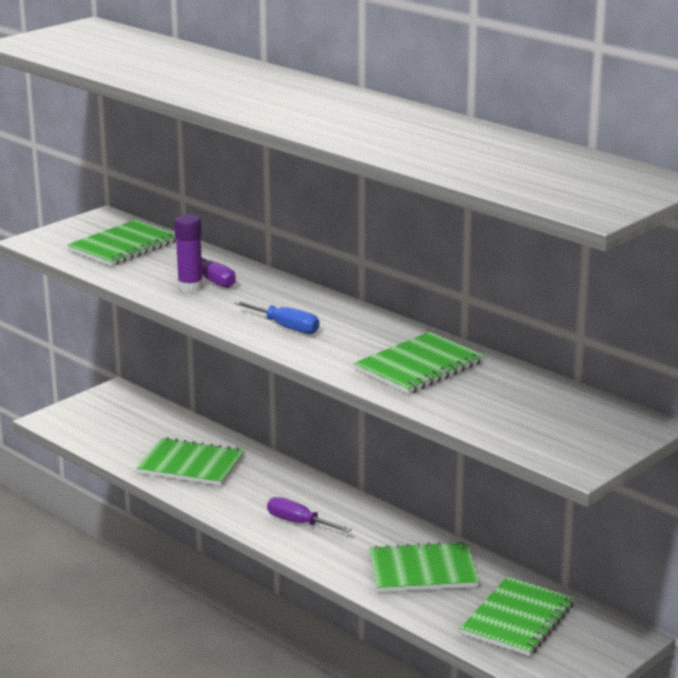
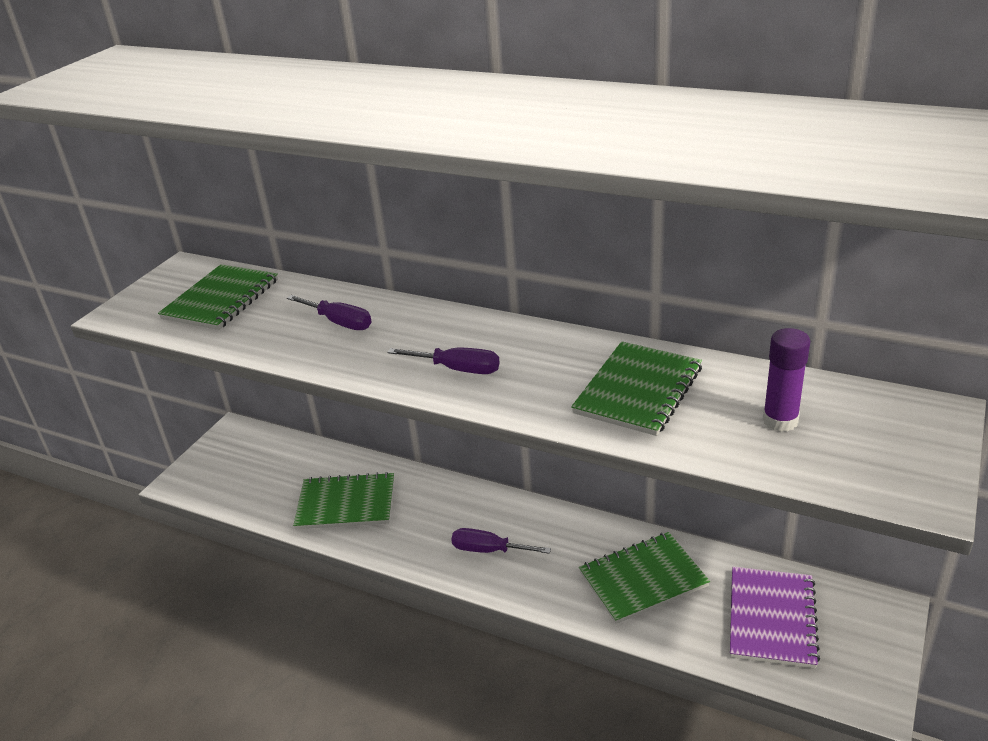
camera: 15 degrees left, 10 degrees up
purple glue stick [174,214,203,292] -> purple glue stick moved to [763,328,810,432]
blue screwdriver [234,301,319,334] -> purple screwdriver [387,347,500,374]
green notebook [460,577,575,656] -> purple notebook [730,567,820,669]

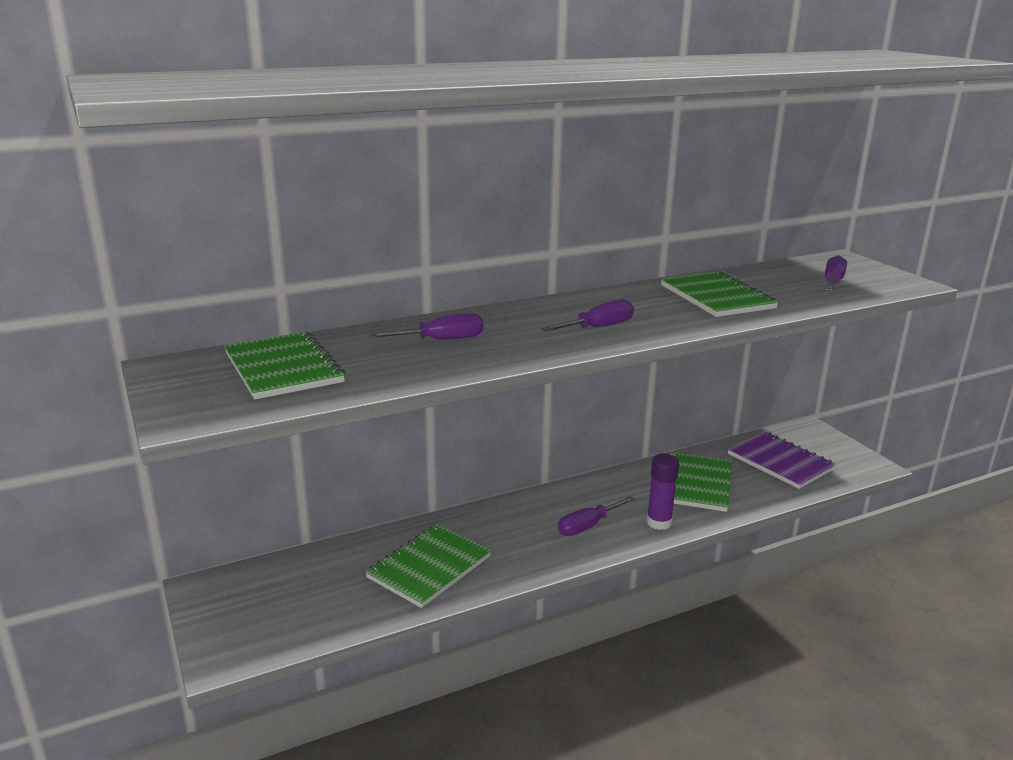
camera: 55 degrees left, 10 degrees down
purple glue stick [763,328,810,432] -> purple glue stick moved to [646,453,679,530]
none -> purple screwdriver [825,255,847,291]

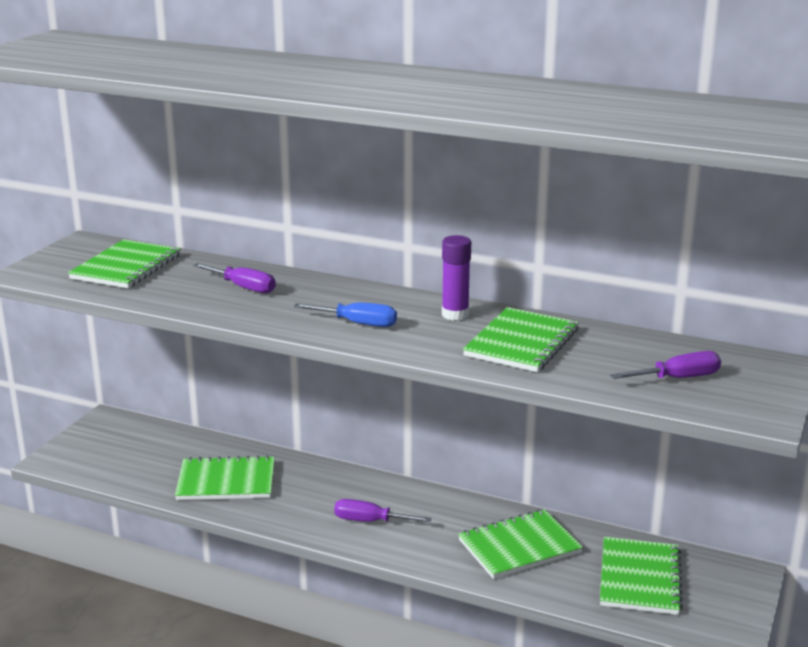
camera: 50 degrees right, 0 degrees up
purple screwdriver [541,299,634,331] -> blue screwdriver [293,302,397,327]
purple glue stick [646,453,679,530] -> purple glue stick moved to [442,235,471,321]
purple notebook [728,431,836,489] -> green notebook [600,537,683,615]

